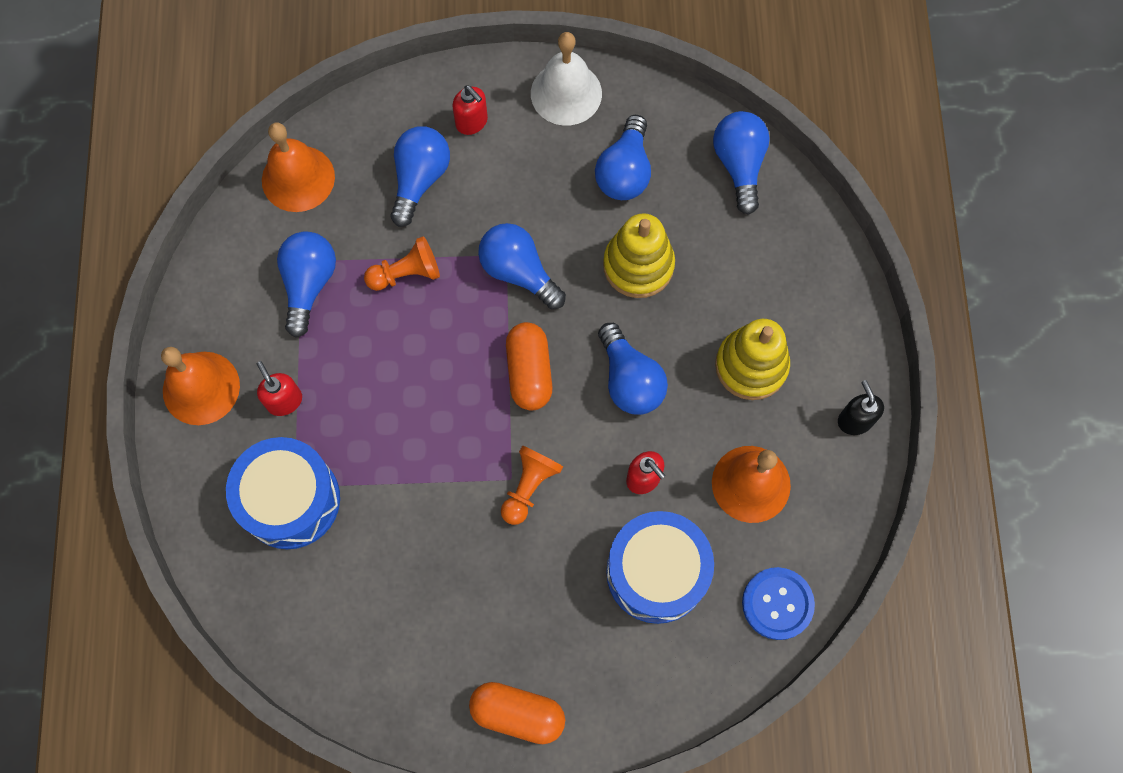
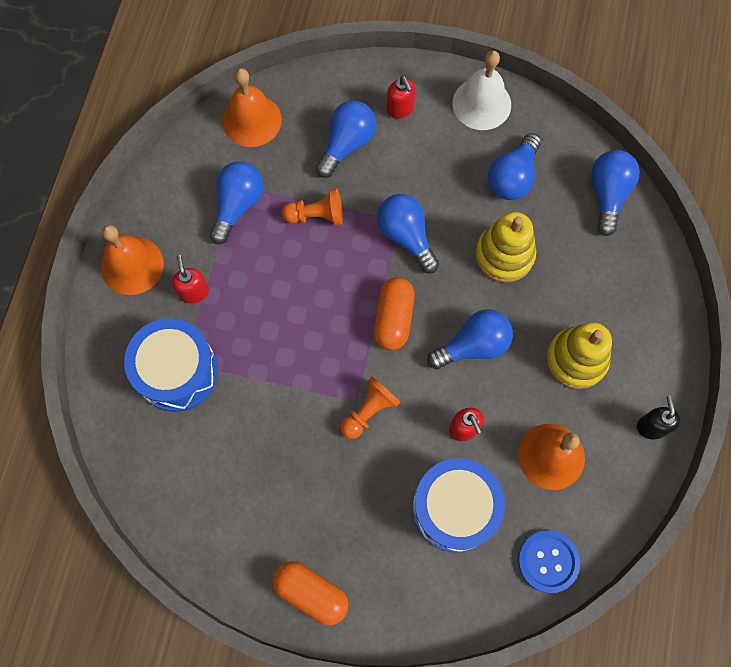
camera: 15 degrees right, 0 degrees up
blue light bulb [598,323,668,415] -> blue light bulb turned 105 degrees counterclockwise [427,309,513,369]

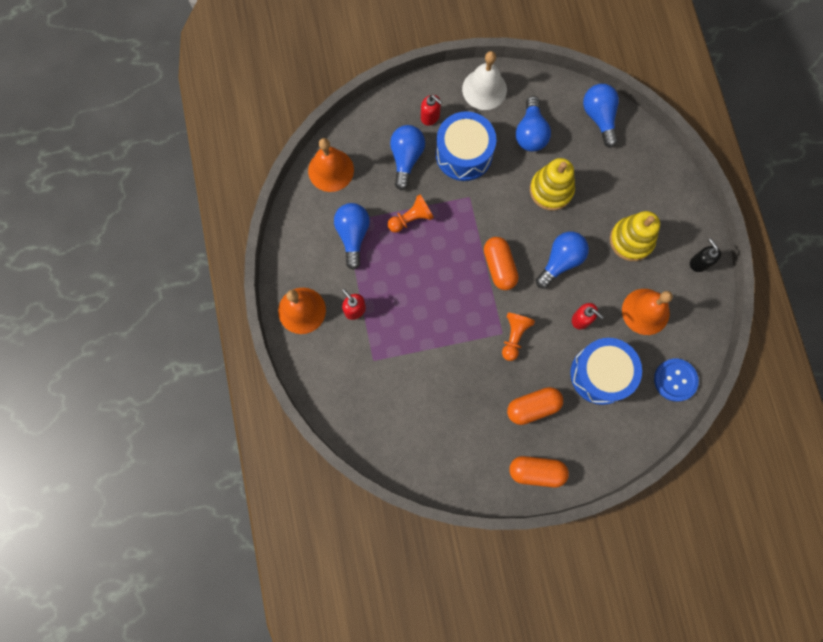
camera: 25 degrees left, 5 degrees up
blue drum [124,318,218,412] -> blue drum moved to [436,111,496,181]
blue light bulb [377,194,439,274] -> none
none -> orange capsule [507,387,563,425]

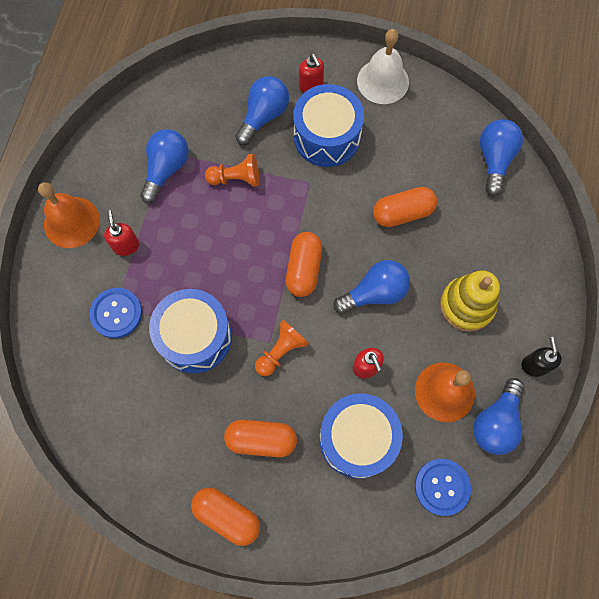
camera: 25 degrees right, 5 degrees down
orange bell [308,138,354,192] -> none
blue light bulb [516,96,551,152] -> blue light bulb moved to [473,378,525,455]
yellow stacking toy [530,158,575,211] -> orange capsule [373,187,437,227]
none -> blue button [90,288,142,338]
none -> blue drum [149,289,232,374]

